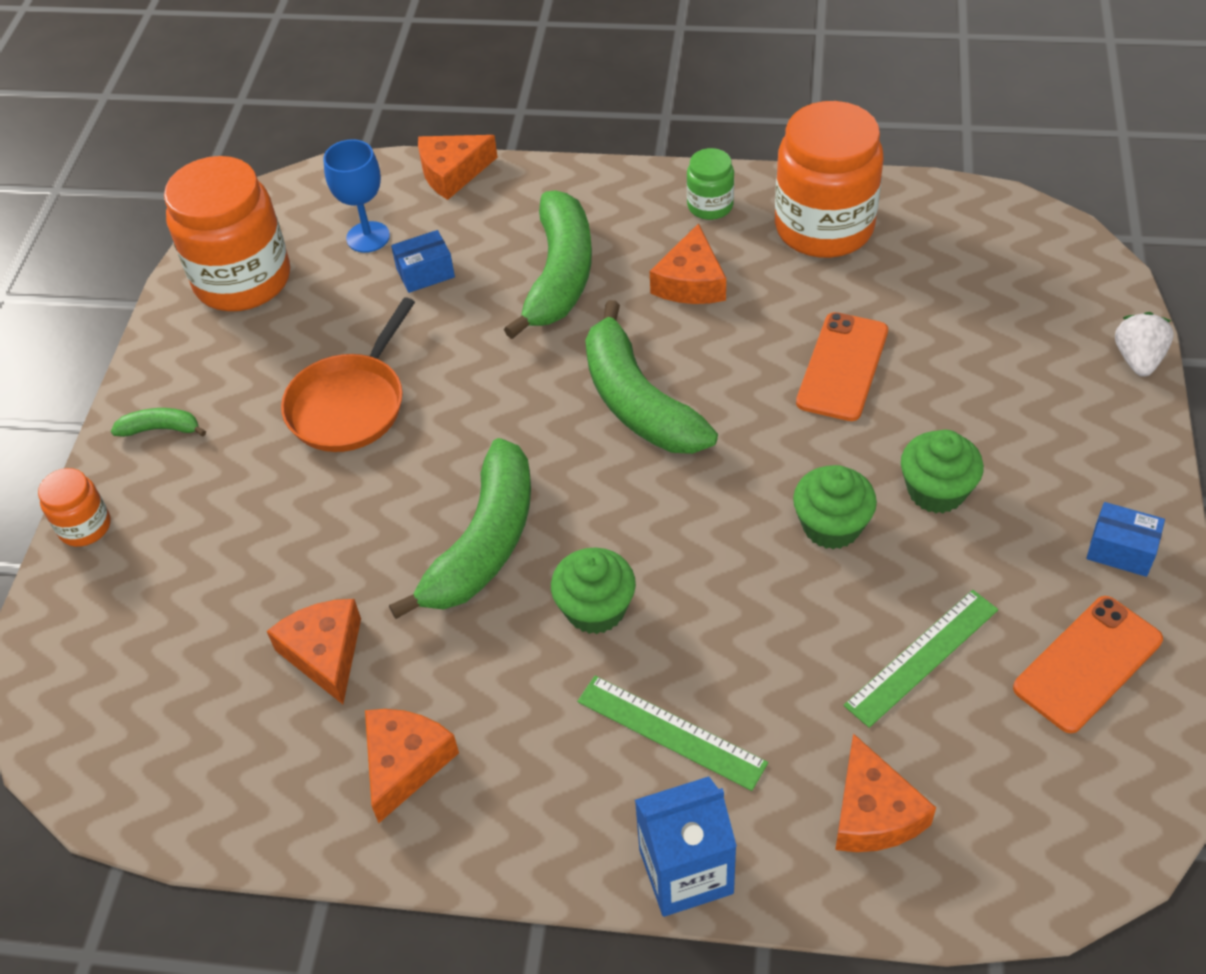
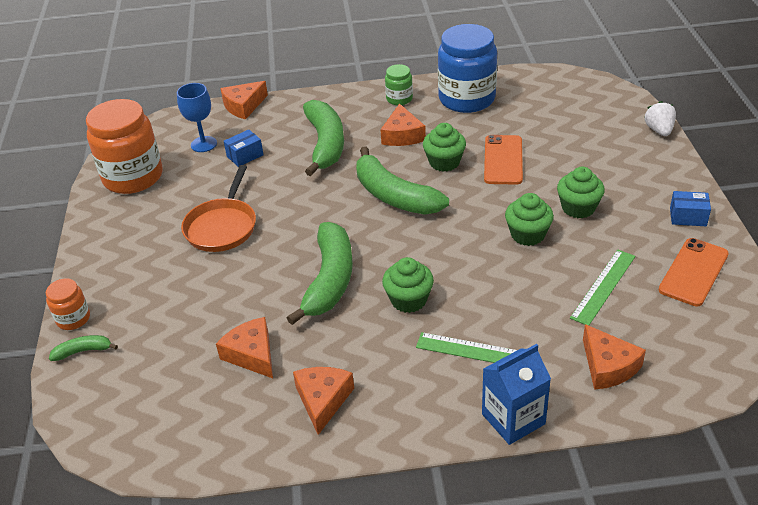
camera: 15 degrees left, 10 degrees down
green banana [111,408,206,437] -> green banana moved to [49,335,118,361]
orange jar [775,101,884,258] -> blue jar [438,24,497,113]
none -> green cupcake [423,123,466,172]

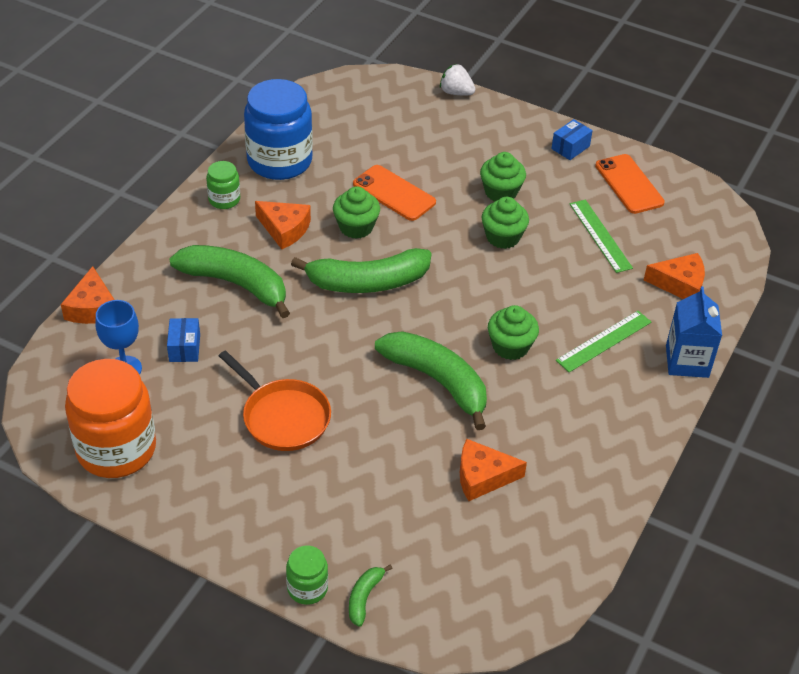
camera: 60 degrees left, 5 degrees up
orange jar [46,278,90,330] -> green jar [286,546,328,605]
orange cheese [293,367,354,435] -> none

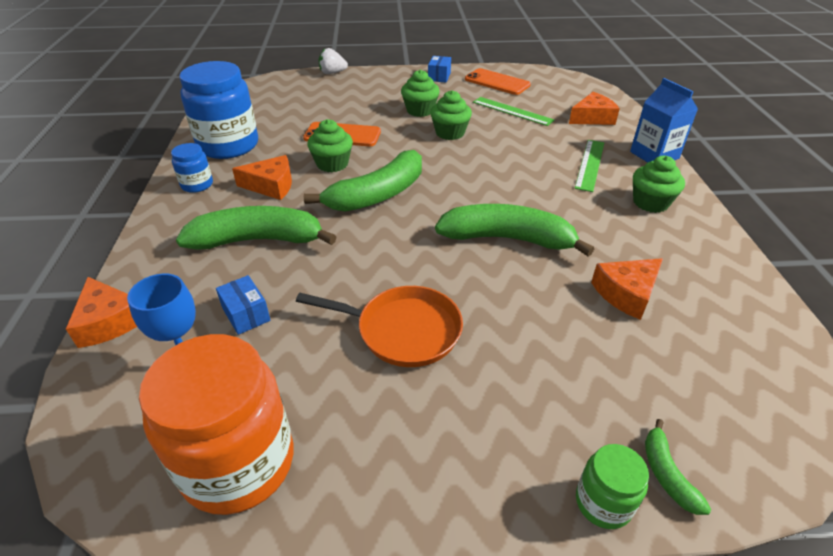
camera: 30 degrees left, 5 degrees down
green jar [206,161,240,209] -> blue jar [171,143,213,193]
green cupcake [488,305,539,360] -> green cupcake moved to [633,156,685,213]

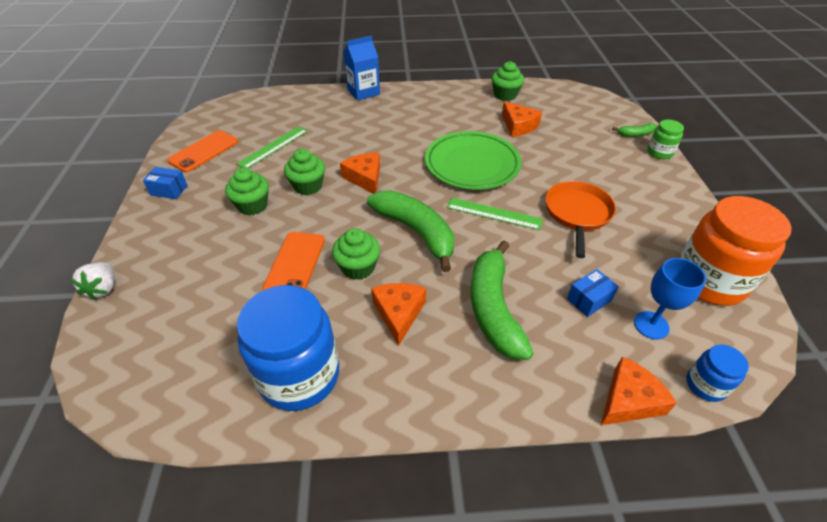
camera: 90 degrees left, 5 degrees up
blue jar [171,143,213,193] -> blue jar moved to [687,344,749,402]
green banana [435,204,594,257] -> green plate [425,131,522,190]
orange cheese [569,92,620,125] -> orange cheese moved to [340,153,380,194]
green ruler [575,140,604,192] -> green ruler moved to [447,198,543,230]
green cupcake [633,156,685,213] -> green cupcake moved to [492,61,524,101]

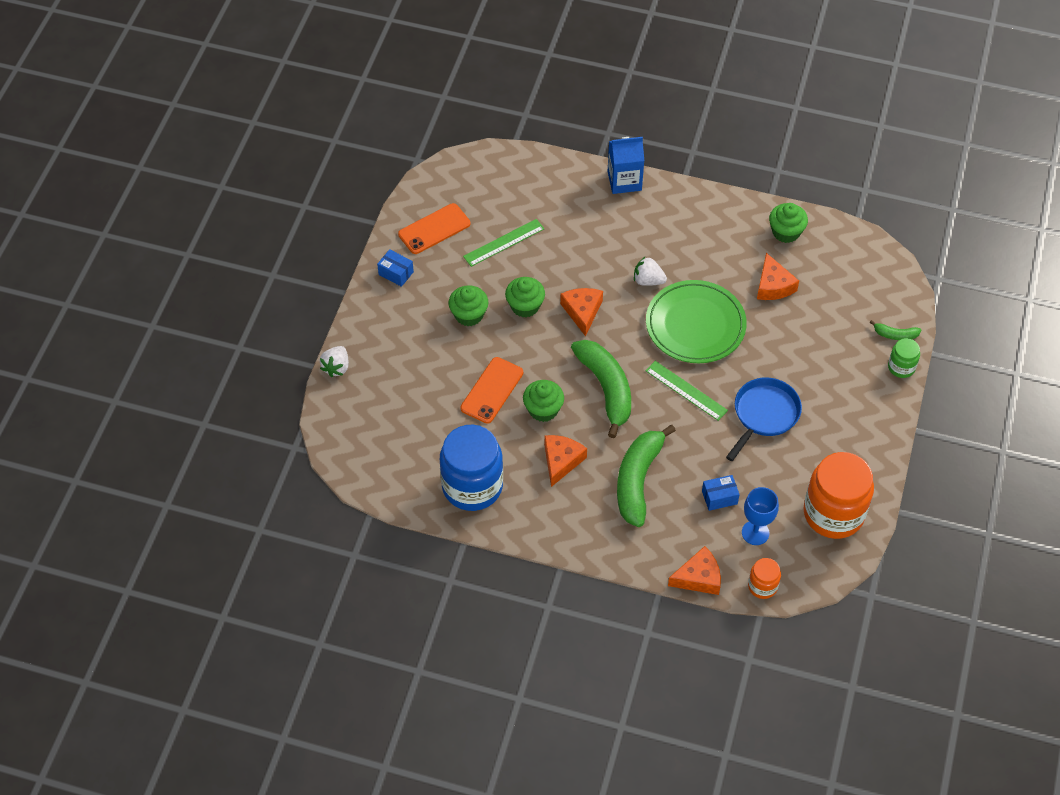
camera: 20 degrees right, 10 degrees up
orange pan [546,181,616,258] -> blue pan [726,377,802,461]
blue jar [687,344,749,402] -> orange jar [748,558,781,599]
none -> white strawberry [634,256,667,286]

